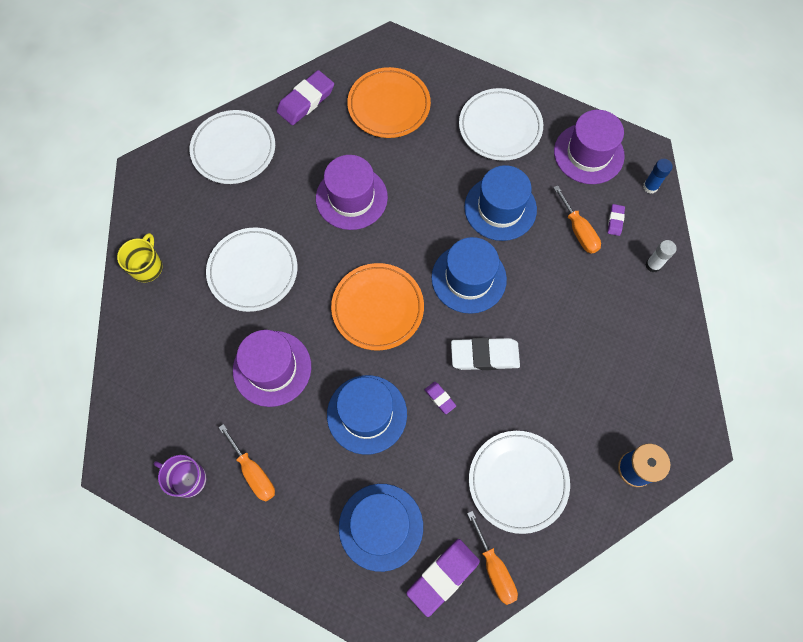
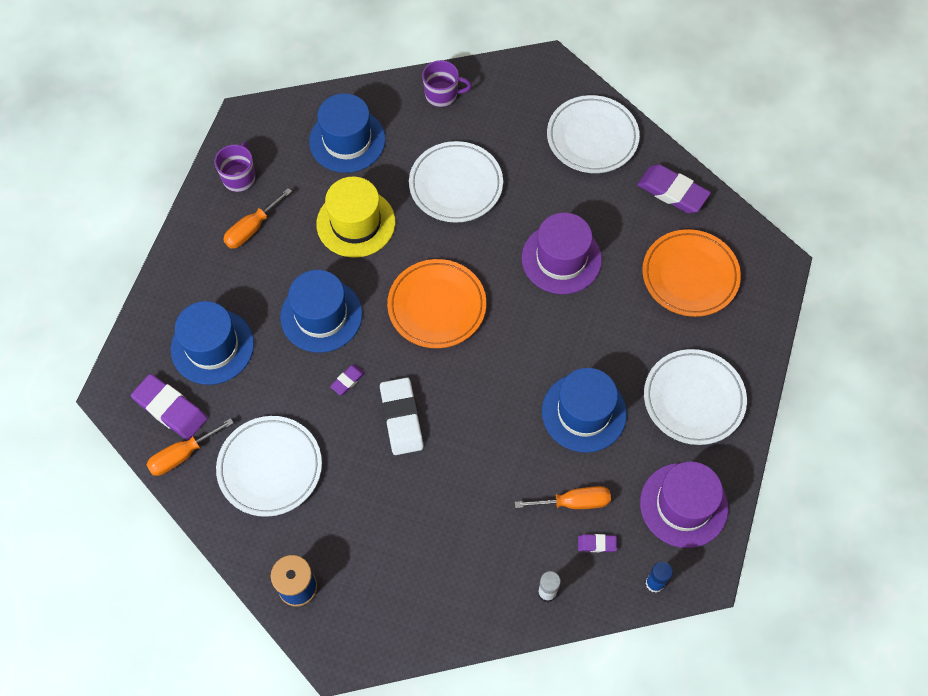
camera: 80 degrees right, 5 degrees down
yellow mug [117,233,162,283] -> purple mug [422,60,472,107]
purple hat [233,330,311,407] -> yellow hat [316,177,395,258]
blue hat [431,237,507,314] -> blue hat moved to [309,93,386,173]
orange screwdriver [553,186,601,254] -> orange screwdriver turned 150 degrees counterclockwise [515,486,611,509]

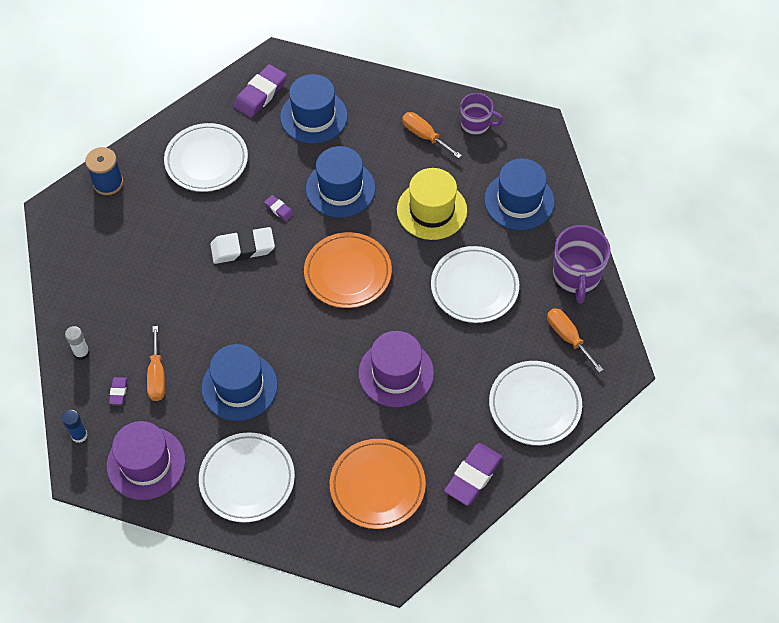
camera: 90 degrees right, 5 degrees down
orange screwdriver [146,418,234,476] -> orange screwdriver moved to [547,308,604,372]
purple mug [422,60,472,107] -> purple mug [553,225,611,304], size x1.56

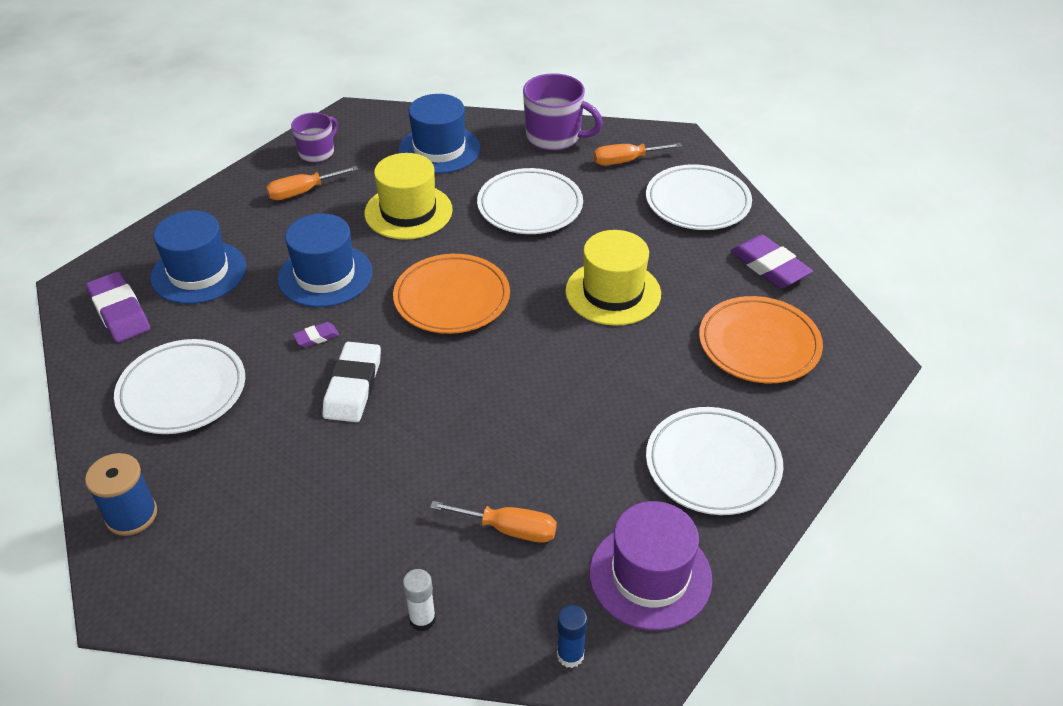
camera: 70 degrees left, 15 degrees down
purple eraser [109,377,127,405] -> none
blue hat [201,344,278,421] -> none
purple hat [358,331,434,407] -> yellow hat [565,230,661,326]

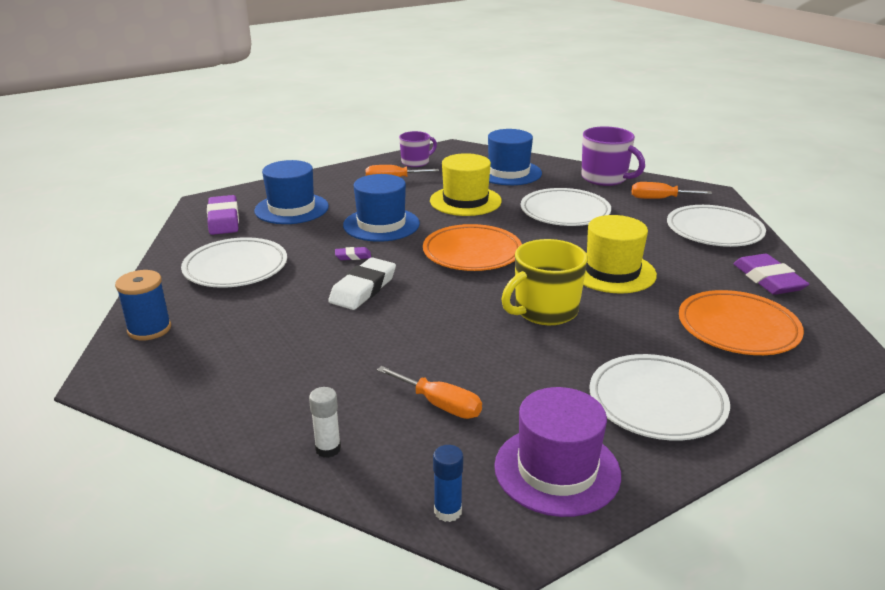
camera: 20 degrees right, 15 degrees down
none -> yellow mug [501,239,588,325]

